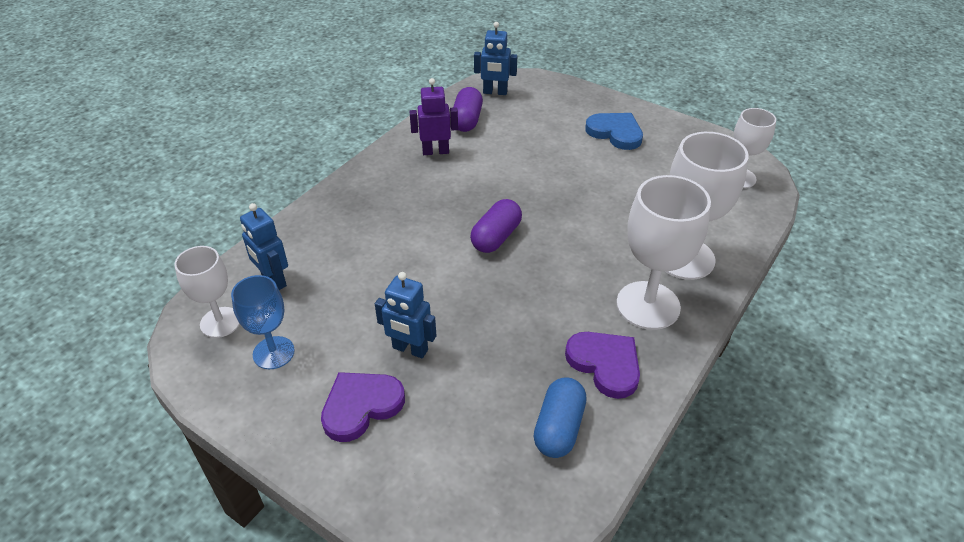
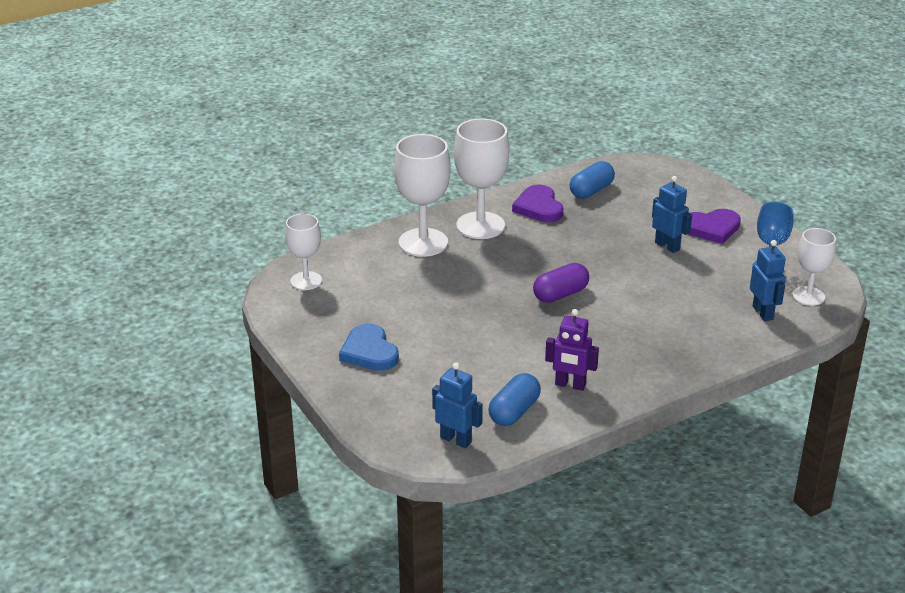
camera: 155 degrees left, 10 degrees down
purple capsule [453,87,483,132] -> blue capsule [488,373,541,426]

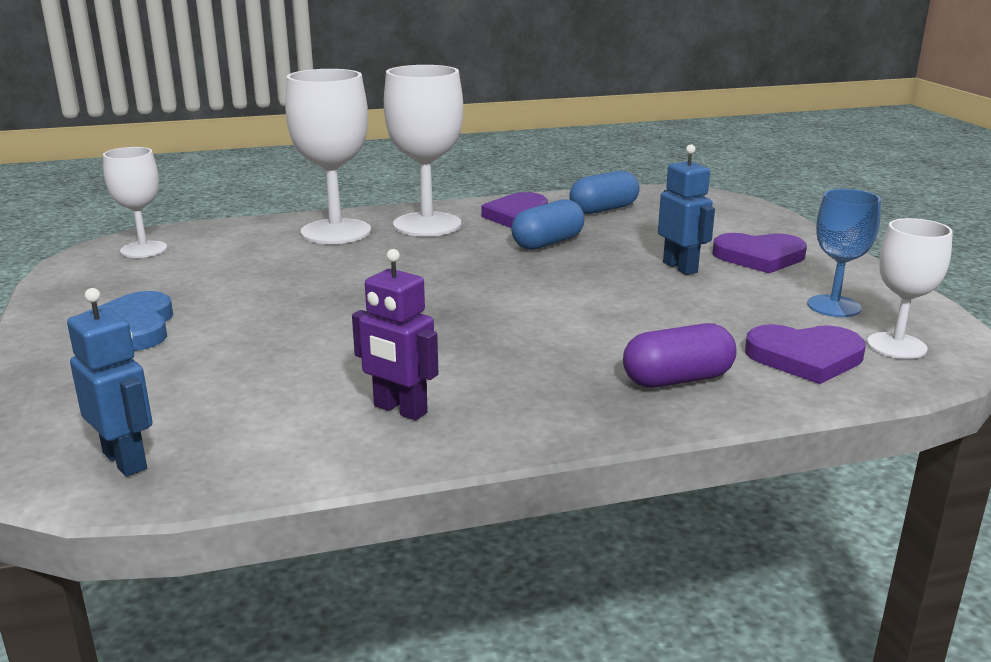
camera: 15 degrees right, 10 degrees down
blue capsule [488,373,541,426] -> blue capsule moved to [511,199,585,250]
purple capsule [533,263,589,303] -> purple capsule moved to [623,323,737,387]
blue robot [750,240,786,321] -> purple heart [745,324,866,384]

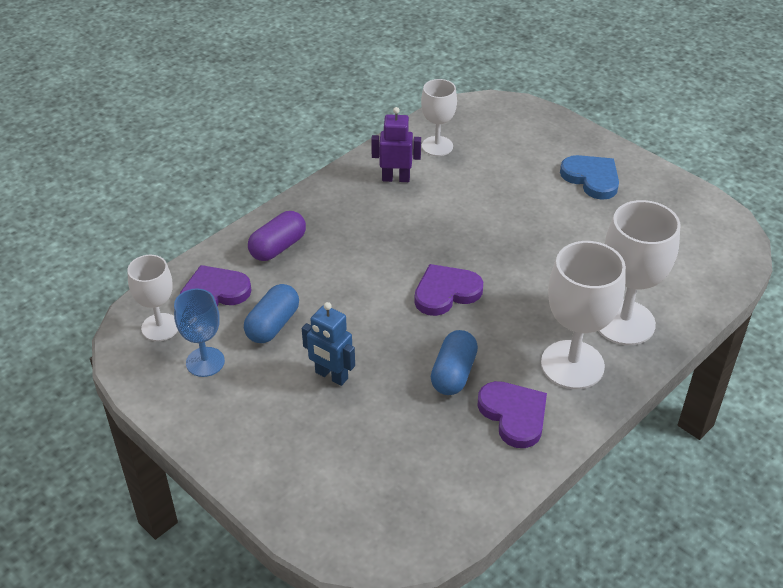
camera: 150 degrees right, 20 degrees up
blue robot [67,288,152,477] -> none
white goblet [103,147,167,258] -> white goblet moved to [421,79,457,156]
blue capsule [569,171,640,214] -> blue capsule moved to [244,284,299,343]
purple heart [712,233,807,273] -> purple heart moved to [414,264,483,316]

